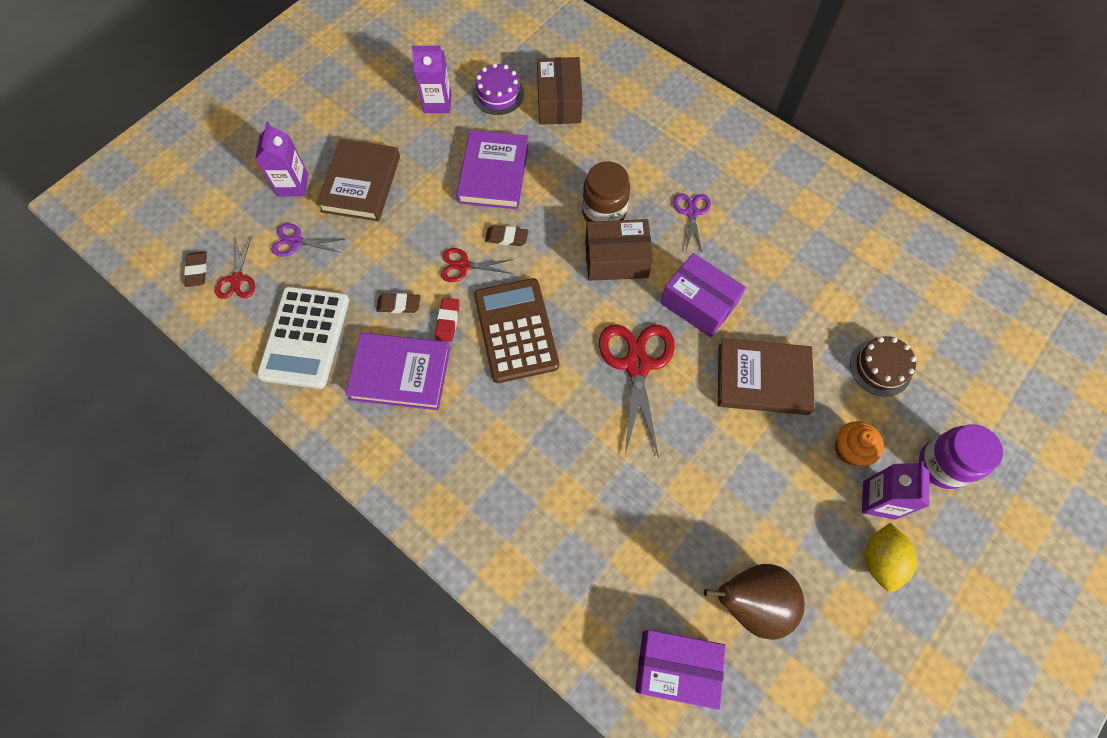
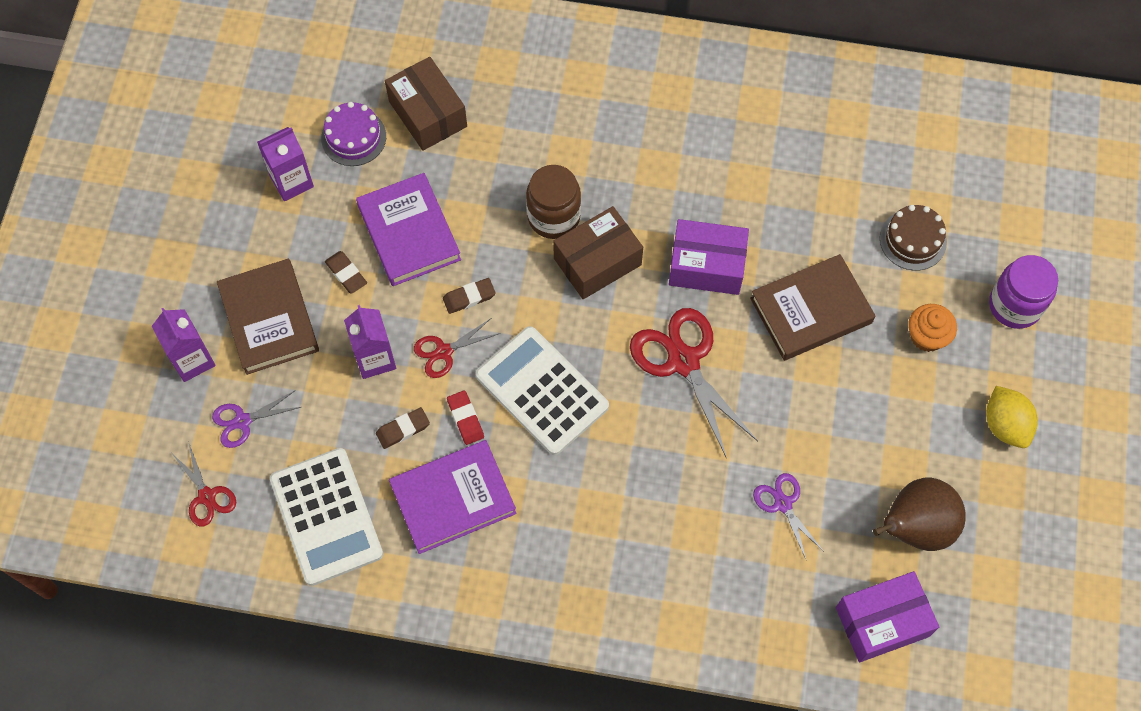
camera: 30 degrees left, 0 degrees up
brown eraser [184,251,207,287] -> brown eraser moved to [325,251,367,294]
brown calculator [474,278,559,383] -> white calculator [476,326,609,455]
purple scissors [673,194,711,252] -> purple scissors moved to [753,473,823,559]
purple carton [862,461,929,520] -> purple carton moved to [344,305,396,379]

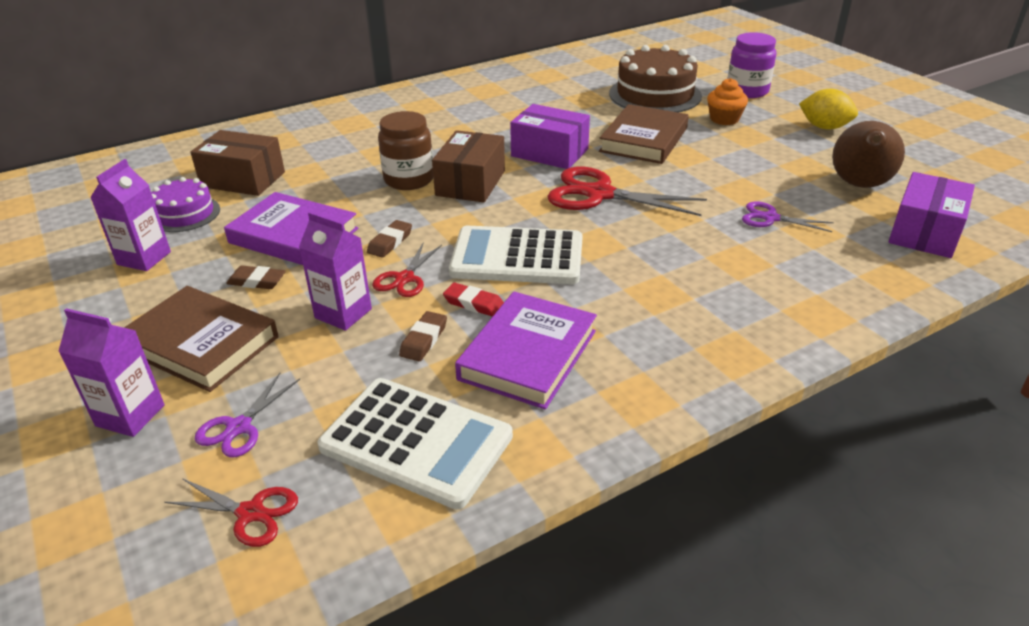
camera: 40 degrees left, 30 degrees down
purple box [669,219,749,295] -> purple box turned 60 degrees clockwise [510,104,590,169]
brown cake [880,205,947,271] -> brown cake [609,45,702,112], size x1.73

